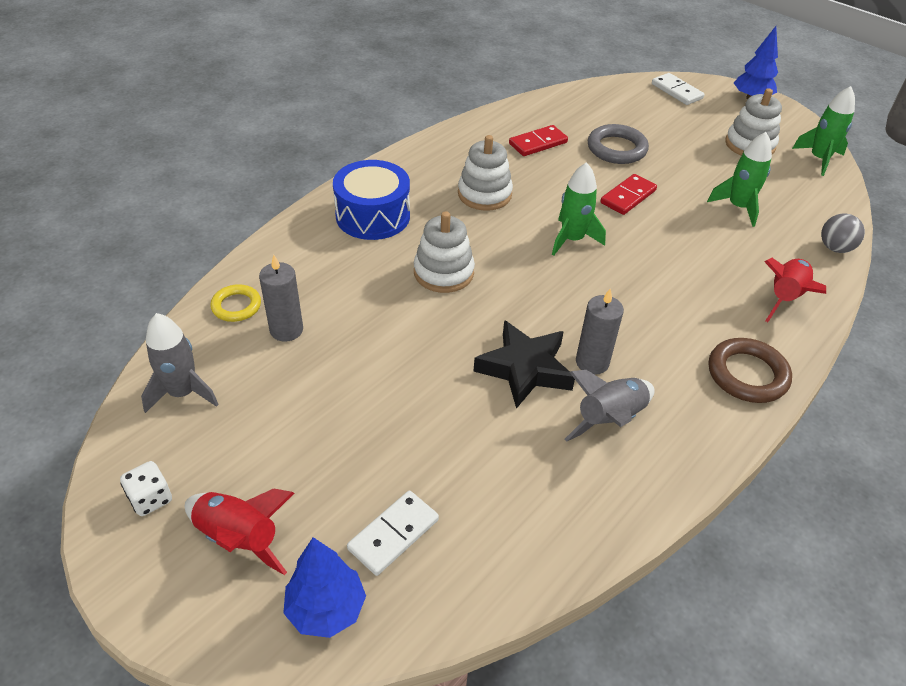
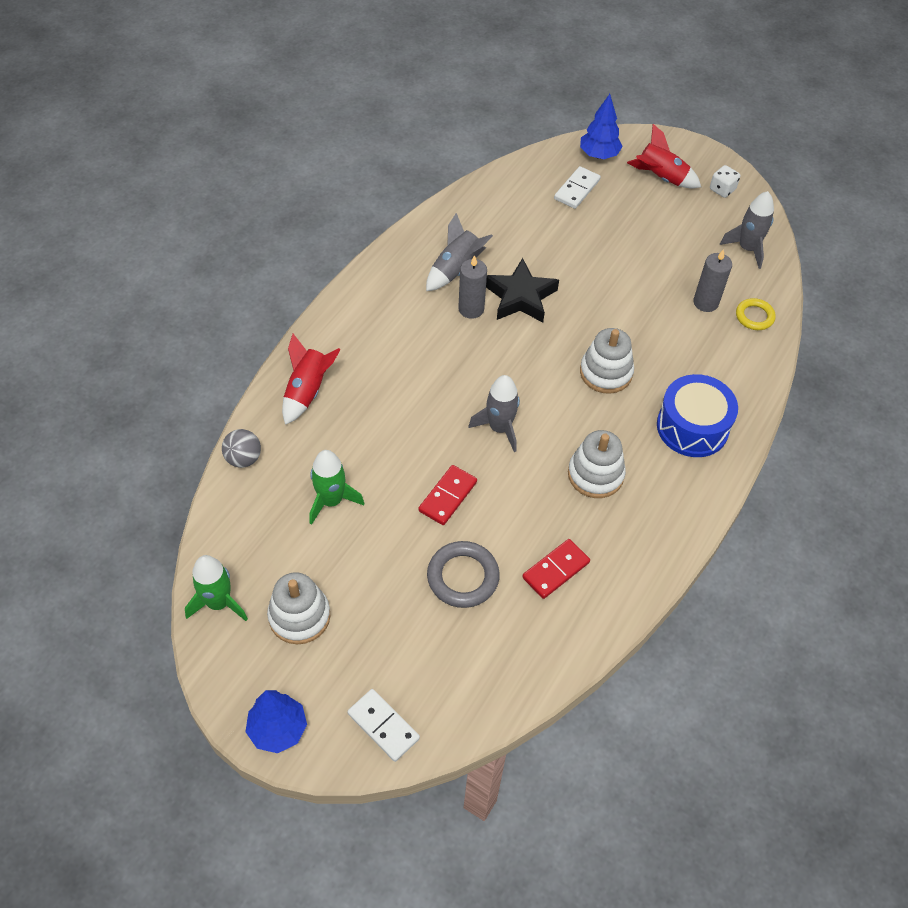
camera: 170 degrees right, 10 degrees up
green rocket [552,162,606,256] -> grey rocket [468,375,520,452]
brown ring [709,338,792,403] -> none

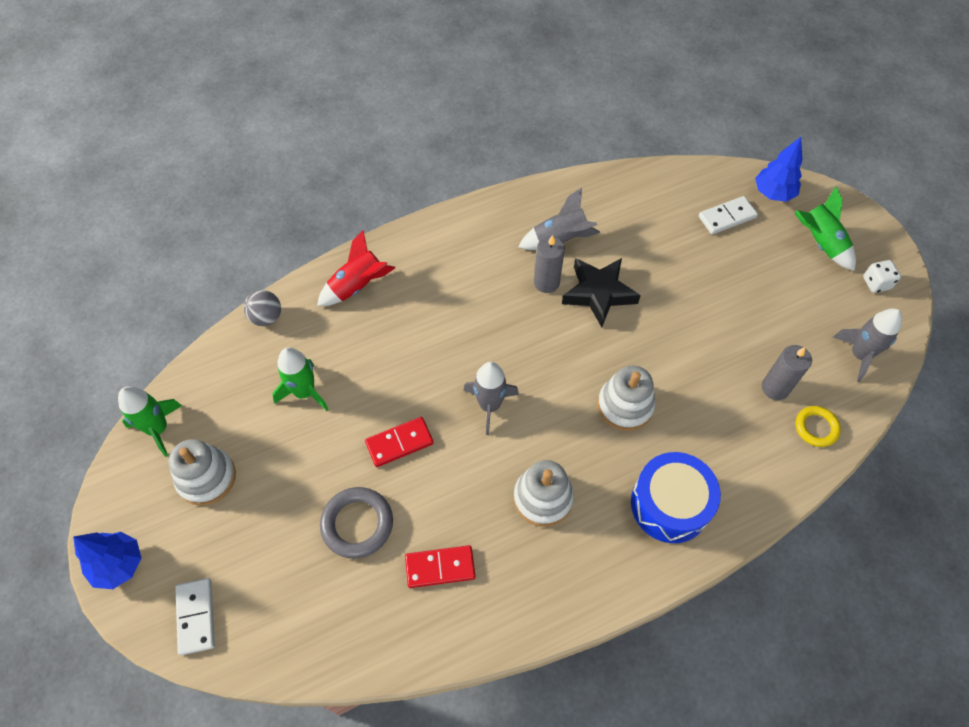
camera: 35 degrees right, 5 degrees up
red rocket [627,124,701,188] -> green rocket [794,186,856,271]

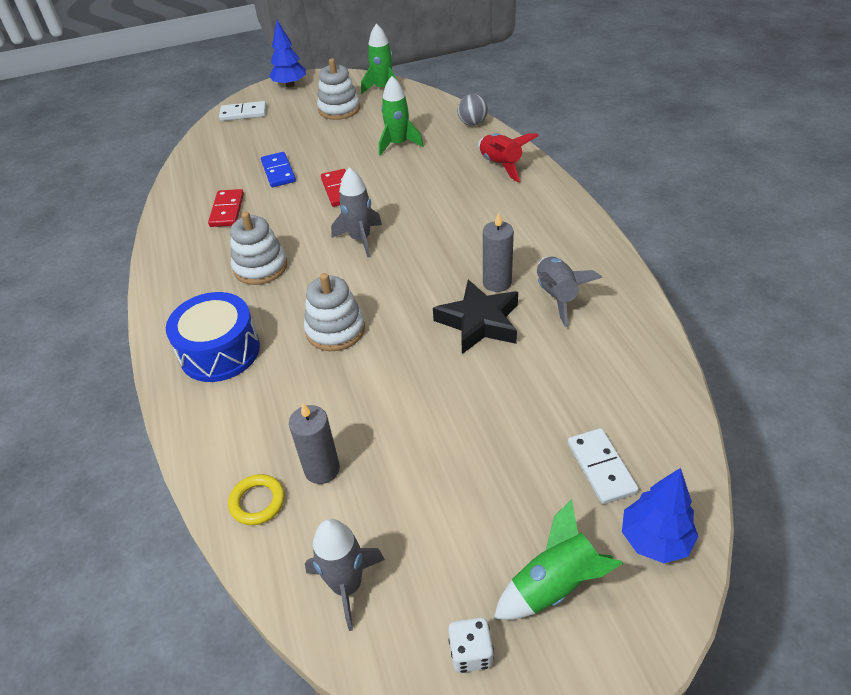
camera: 100 degrees right, 15 degrees down
grey ring [320,487,393,558] -> blue domino [261,152,296,187]

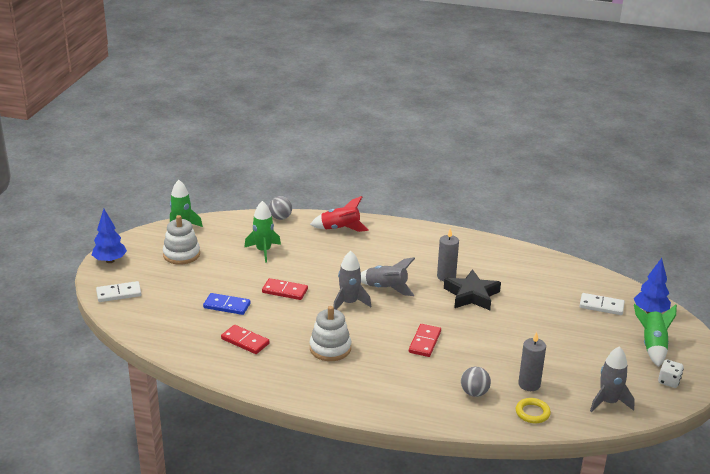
camera: 60 degrees left, 15 degrees down
blue drum [166,292,260,382] -> none
white domino [219,101,266,121] -> white domino turned 45 degrees clockwise [96,281,141,302]
white stacking toy [304,273,365,351] -> red domino [409,324,441,357]
grey rocket [537,257,602,327] -> grey rocket moved to [361,257,415,296]
none -> grey ball [461,367,491,397]

